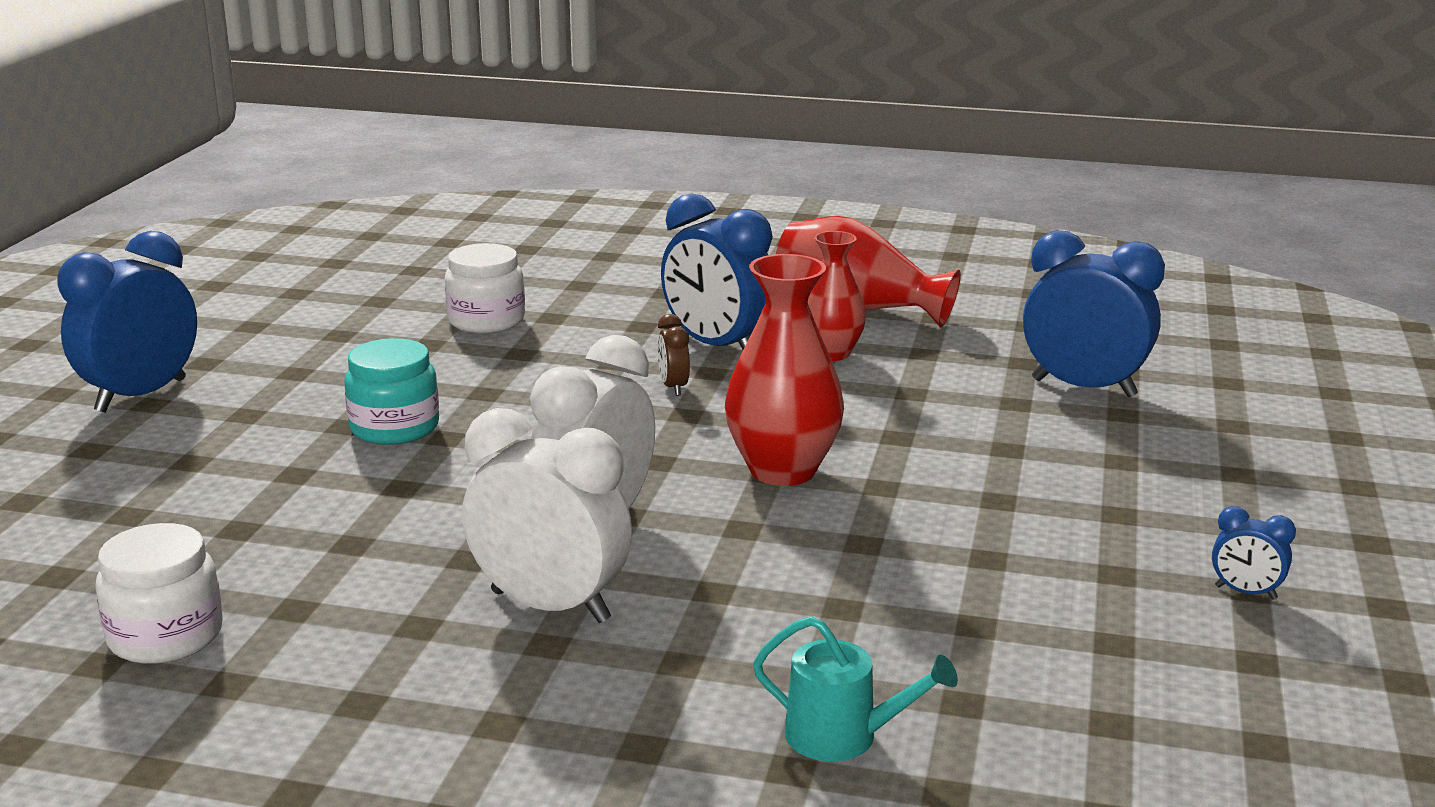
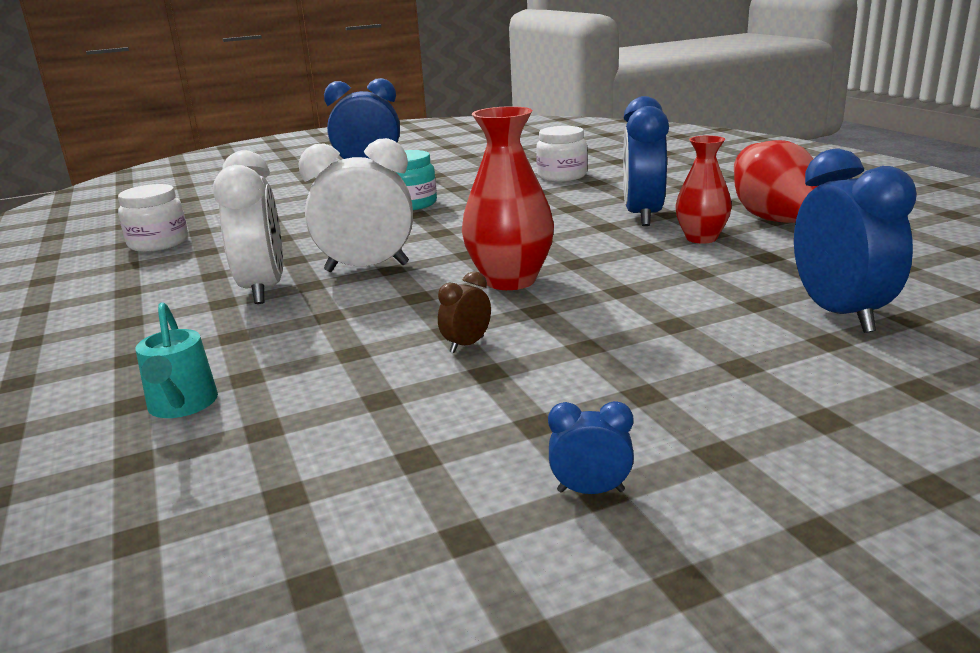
camera: 55 degrees right, 0 degrees up
brown clock [657,314,690,396] -> brown clock moved to [438,271,491,353]
blue clock [1212,506,1296,600] -> blue clock turned 105 degrees clockwise [548,401,634,494]

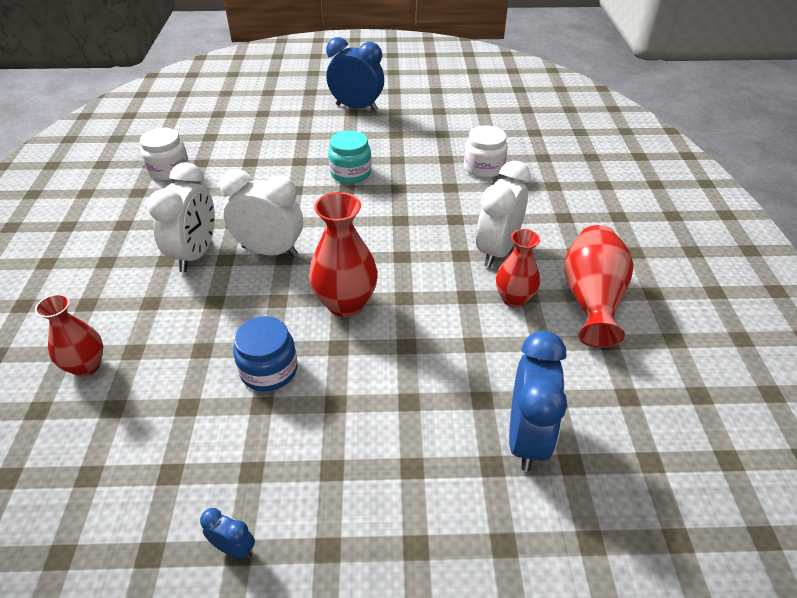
camera: 20 degrees right, 20 degrees up
turquoise watering can [136,302,218,418] -> red vase [35,294,103,377]
brown clock [438,271,491,353] -> blue jar [233,316,298,391]
blue clock [623,96,669,226] -> white clock [476,161,531,267]

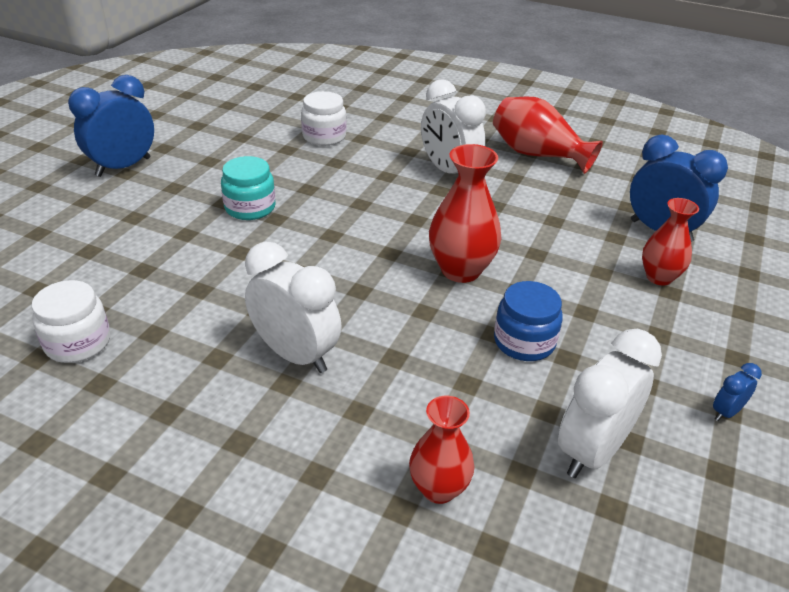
camera: 65 degrees left, 5 degrees down
white clock [220,169,303,257] -> white clock moved to [558,329,662,478]
red vase [496,229,540,308] -> red vase moved to [642,198,699,286]

